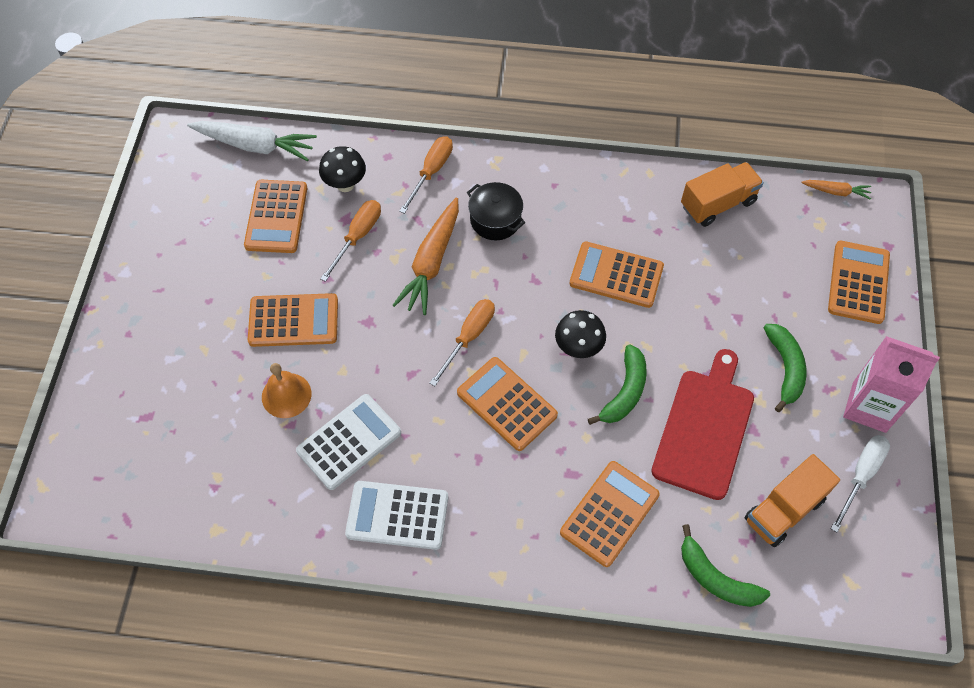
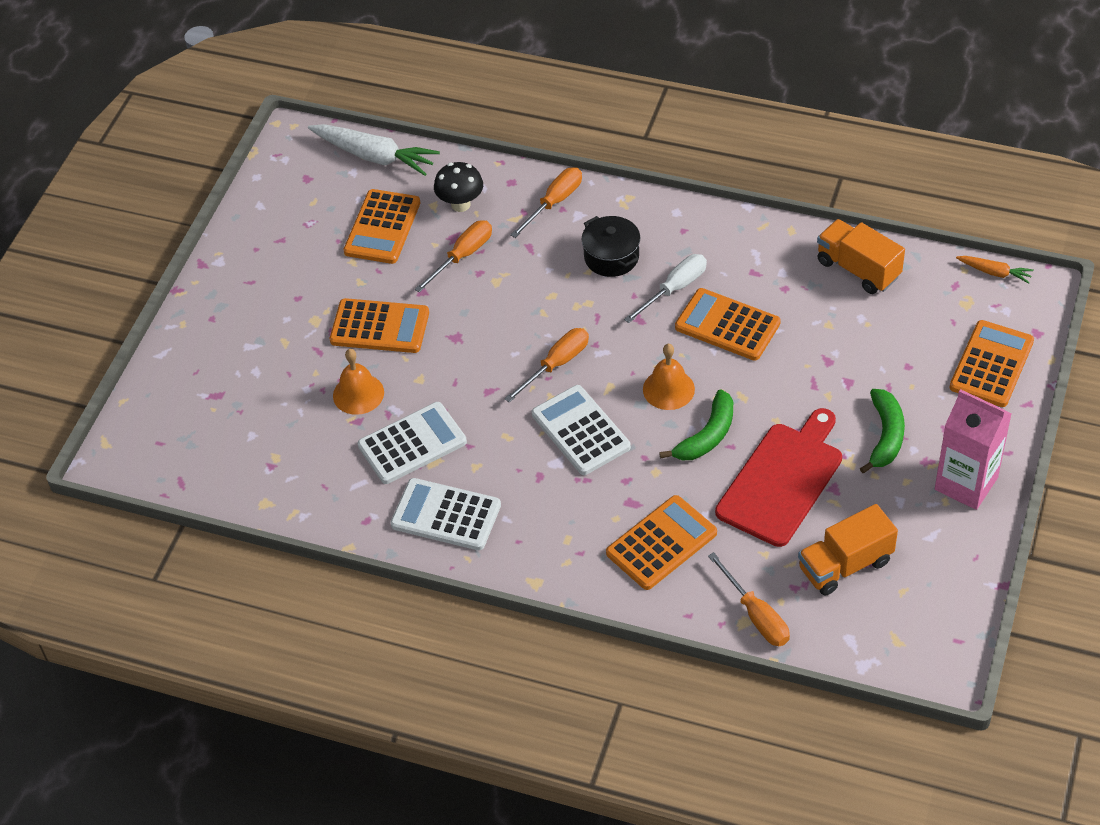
camera: 15 degrees right, 10 degrees down
orange carrot [393,198,459,315] -> none
orange calculator [457,357,558,451] -> white calculator [532,385,631,475]
black mushroom [555,310,606,358] -> orange bell [643,344,695,410]
orange truck [681,162,764,227] -> orange truck turned 120 degrees counterclockwise [817,219,905,294]
green banana [681,524,770,607] -> orange screwdriver [708,552,790,646]
white screwdriver [831,435,890,532] -> white screwdriver moved to [624,254,707,323]

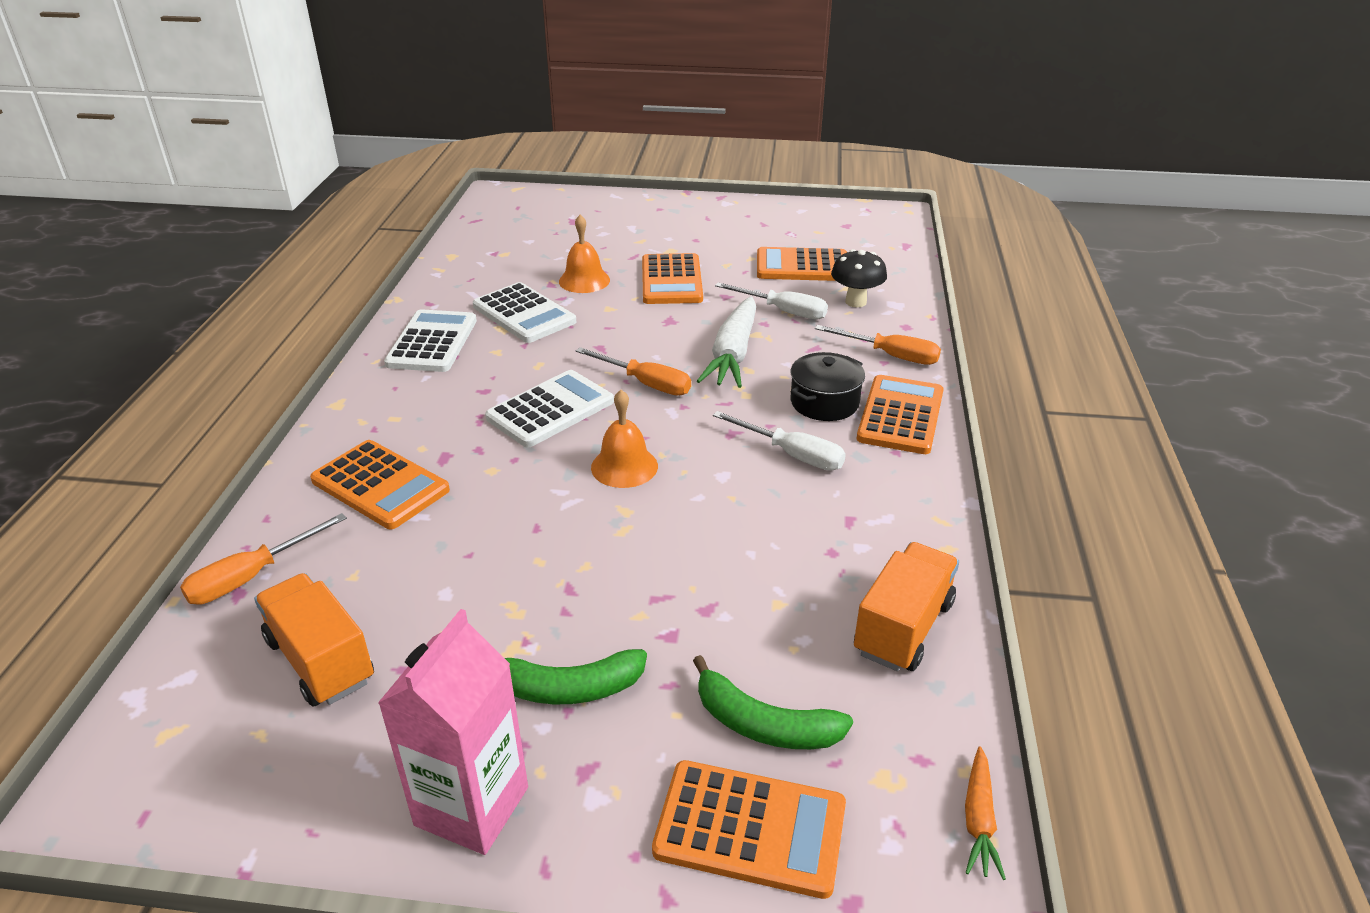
camera: 75 degrees right, 15 degrees down
white carrot [308,124,440,176] -> white carrot moved to [697,296,756,388]
orange screwdriver [415,220,492,293] -> white screwdriver [715,282,828,320]
green banana [659,389,733,460] -> green banana moved to [693,655,853,749]
orange calculator [675,288,781,361] -> orange calculator moved to [857,375,944,454]
red cutting board [715,408,842,547] -> none

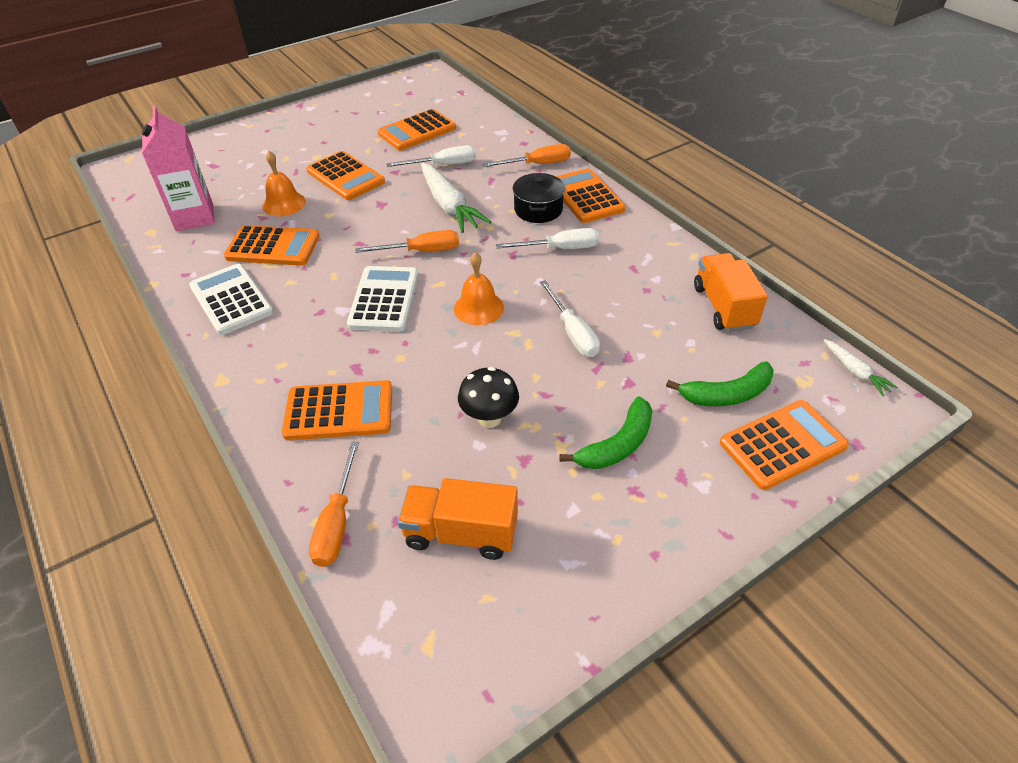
camera: 40 degrees left, 10 degrees up
pink carton [378,609,528,855] -> pink carton moved to [142,105,215,231]
white calculator [473,282,576,343] -> orange calculator [224,225,320,266]
black mushroom [831,249,887,307] -> black mushroom moved to [458,367,519,428]
orange carrot [965,746,1006,880] -> white carrot [823,339,898,396]
none -> white screwdriver [540,280,600,357]

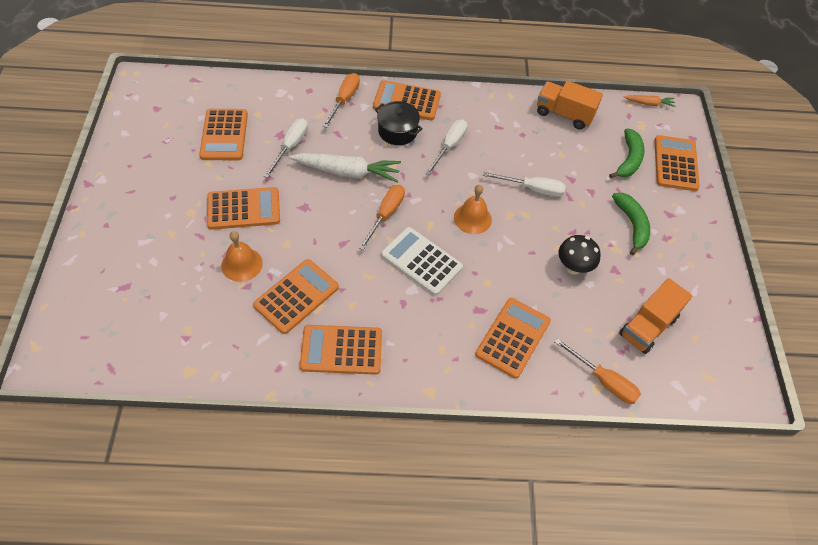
camera: 60 degrees left, 10 degrees up
pink carton [142,105,215,231] -> none
white calculator [189,264,273,335] -> orange calculator [300,325,382,375]
white carrot [823,339,898,396] -> orange carrot [623,95,676,107]

